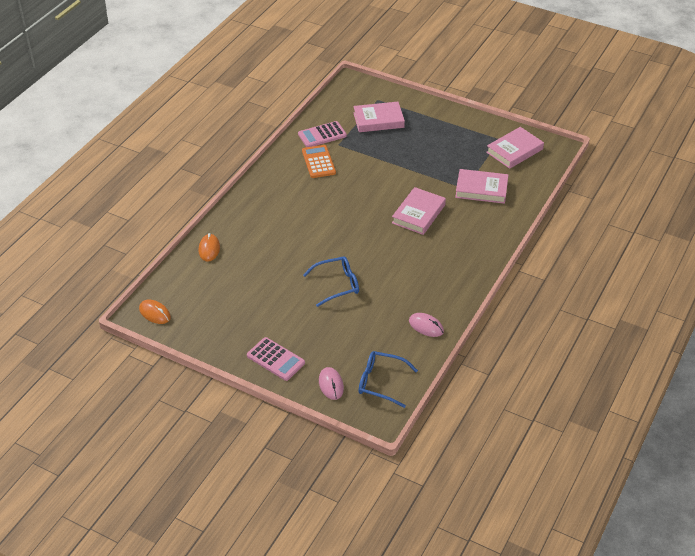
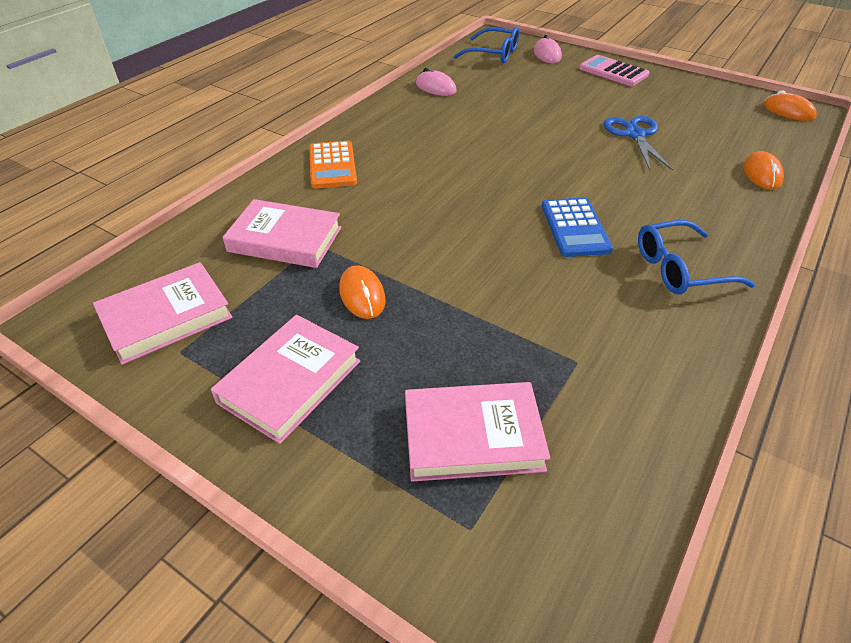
camera: 175 degrees left, 0 degrees up
pink calculator [298,121,347,147] -> none
orange calculator [302,145,336,178] -> orange calculator moved to [309,141,357,188]
blue glasses [303,256,359,307] -> blue glasses moved to [638,220,755,294]
pink book [392,187,446,235] -> pink book moved to [211,315,360,444]
none -> orange mouse [339,265,386,319]
none -> blue calculator [542,197,613,257]
none -> blue scissors [603,116,673,171]

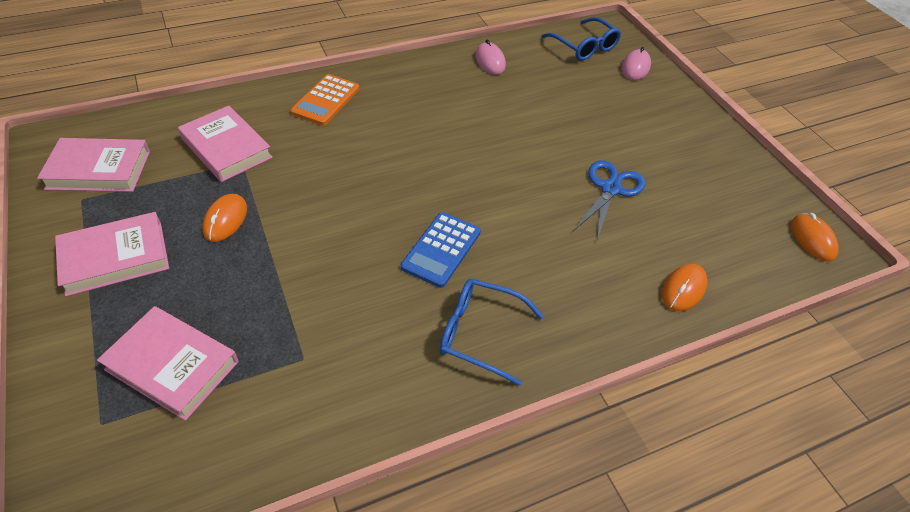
camera: 30 degrees right, 5 degrees up
pink calculator [579,55,649,86] -> none

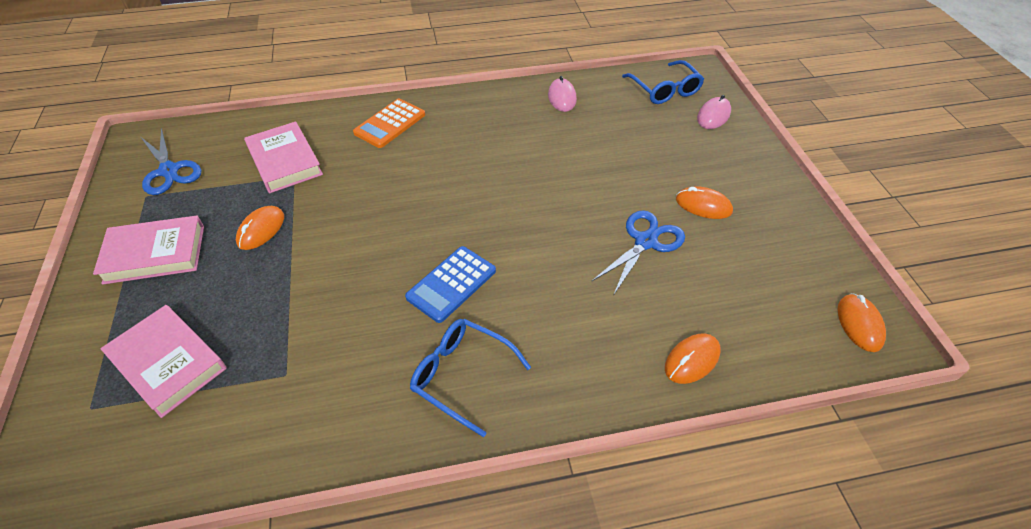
camera: 15 degrees right, 0 degrees up
pink book [37,138,150,192] -> blue scissors [141,128,201,195]
none -> orange mouse [676,187,733,219]

